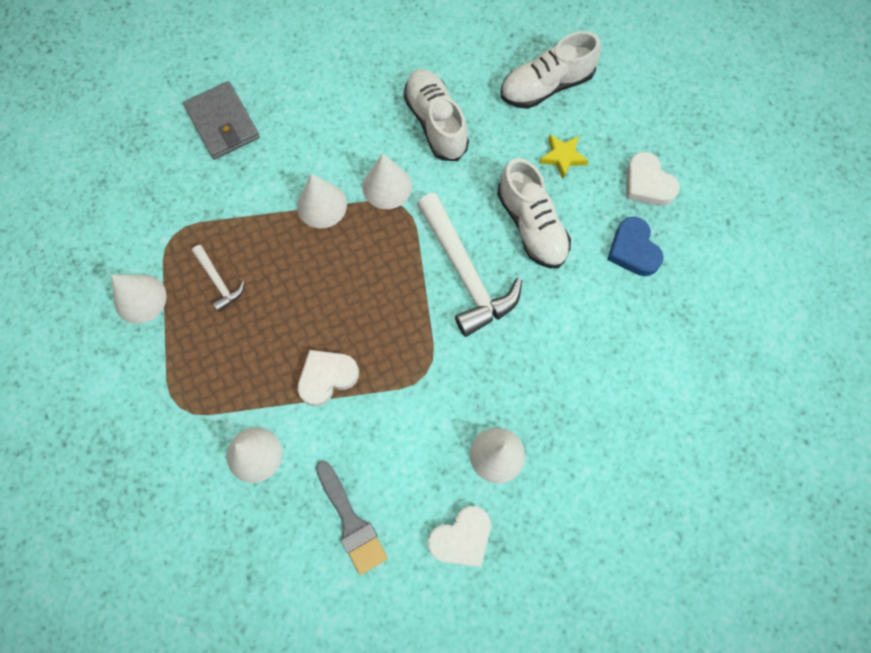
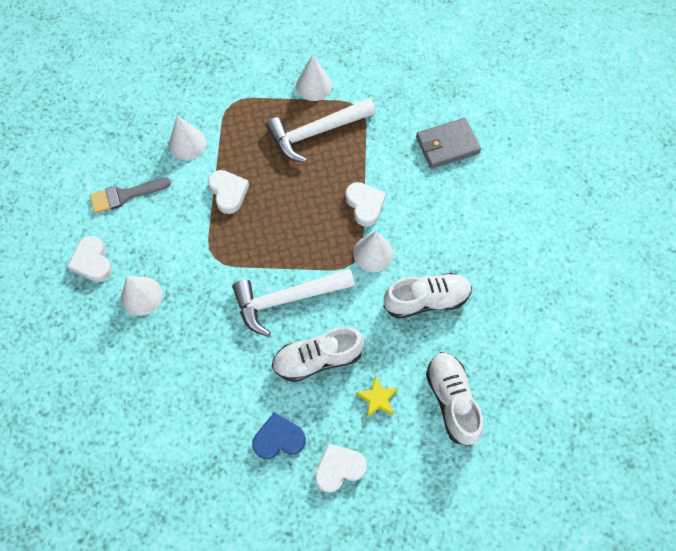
camera: 100 degrees right, 5 degrees down
white hammer [192,245,244,312] -> white hammer [266,98,376,163], size x2.07
white cone [297,173,347,228] -> white heart [345,182,386,227]

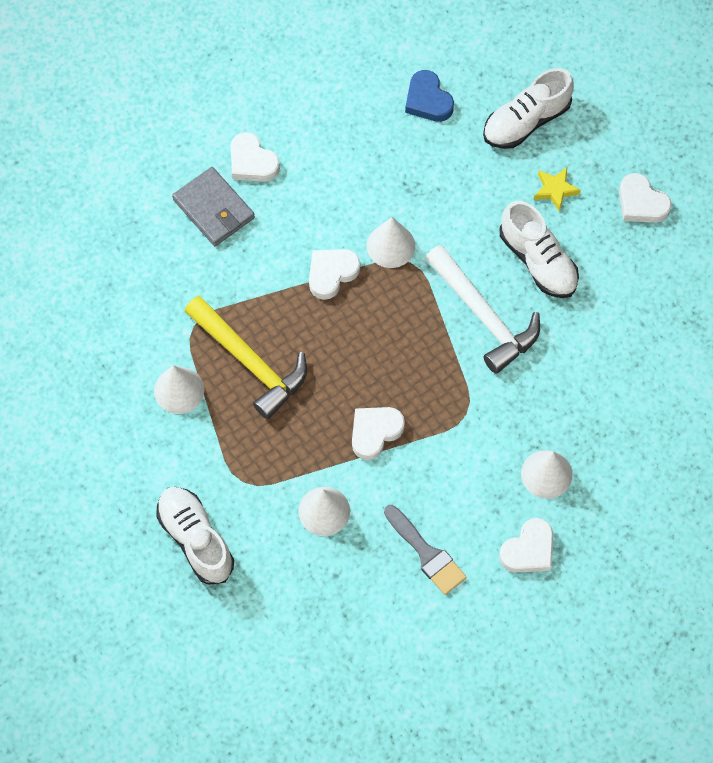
camera: 110 degrees left, 0 degrees up
blue heart [252,412,306,459] -> blue heart moved to [405,70,454,122]
white hammer [266,98,376,163] -> yellow hammer [184,296,307,420]
white shoe [383,273,472,319] -> white shoe moved to [156,487,234,585]
none -> white heart [231,132,280,182]

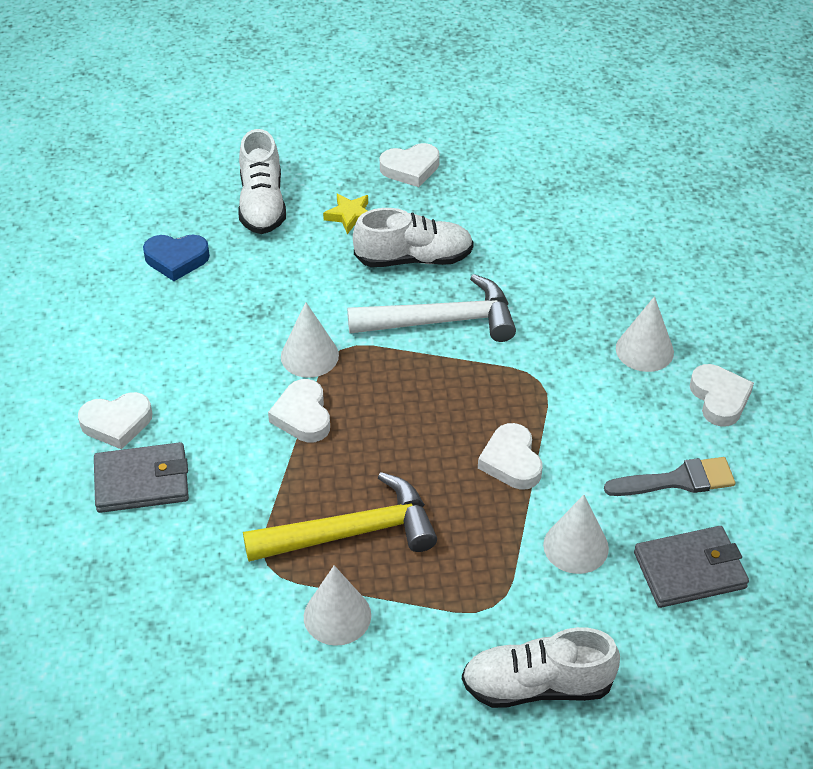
camera: 60 degrees left, 20 degrees down
none -> grey wallet [634,526,749,608]

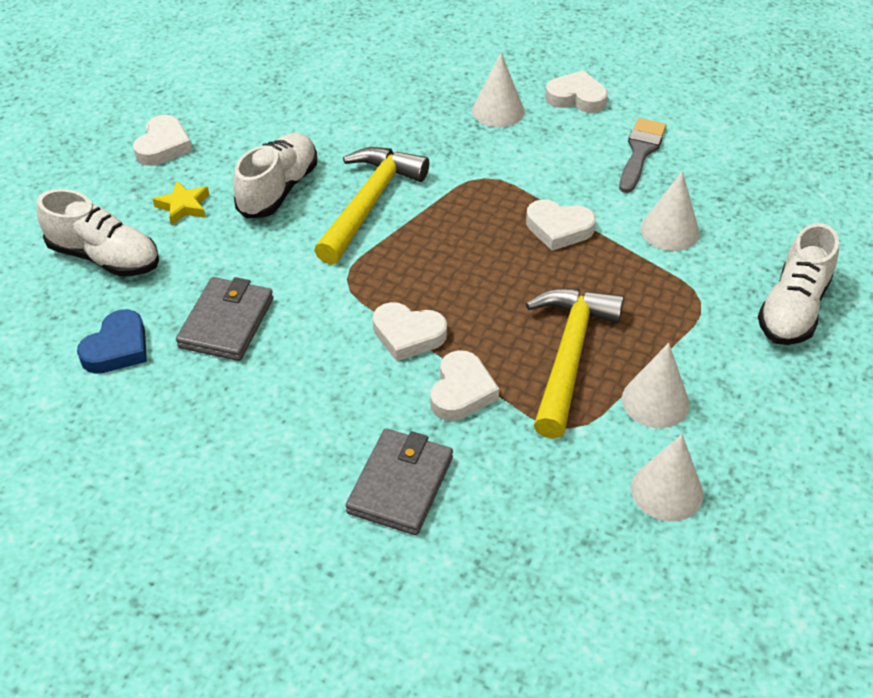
camera: 60 degrees left, 0 degrees up
white heart [78,392,152,449] -> white heart moved to [430,350,499,421]
white cone [281,302,339,378] -> white cone moved to [631,434,703,522]
white hammer [347,274,516,342] -> yellow hammer [314,147,429,265]
grey wallet [634,526,749,608] -> grey wallet moved to [176,277,273,361]

